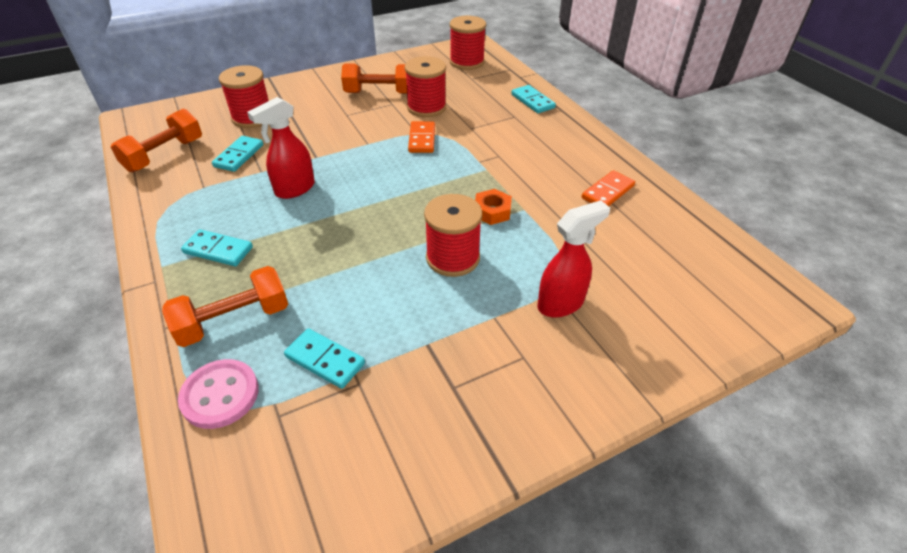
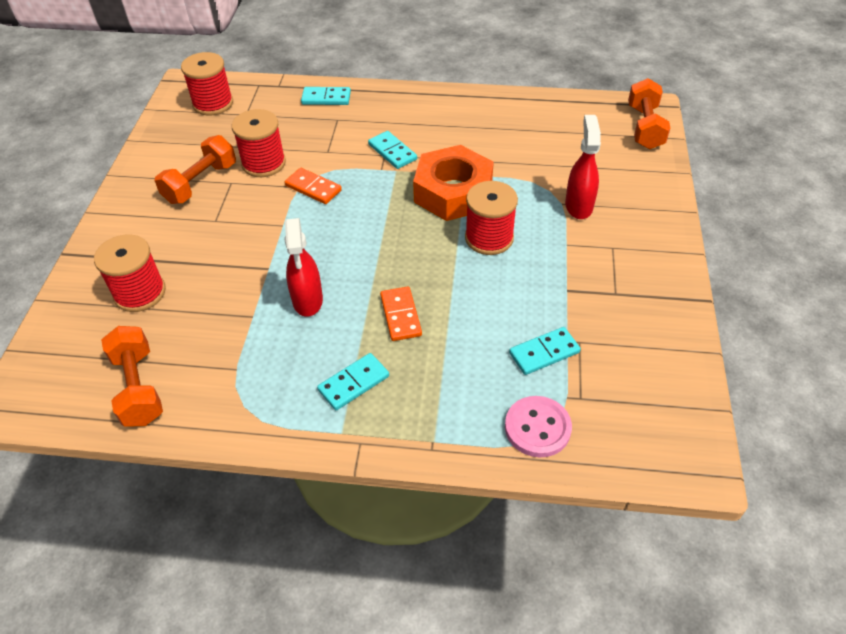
camera: 55 degrees left, 5 degrees up
orange dumbbell [162,266,288,347] -> orange dumbbell moved to [628,78,670,149]
turquoise domino [212,136,263,172] -> turquoise domino moved to [368,131,417,169]
orange nut [475,189,512,225] -> orange nut [413,145,494,221], size x2.18
orange domino [581,170,635,206] -> orange domino moved to [380,286,422,341]

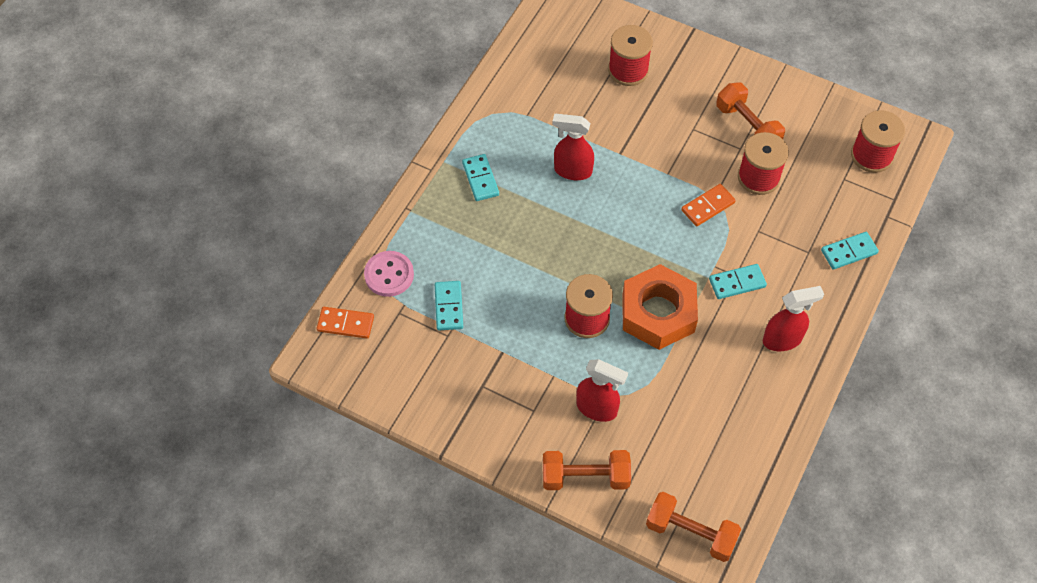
camera: 110 degrees right, 10 degrees up
orange dumbbell [101,326,163,427] -> orange dumbbell moved to [543,450,631,490]
turquoise domino [301,87,351,105] -> turquoise domino turned 45 degrees clockwise [821,232,879,270]
orange domino [380,286,422,341] -> orange domino moved to [317,307,374,339]
none -> red spray bottle [763,286,824,351]

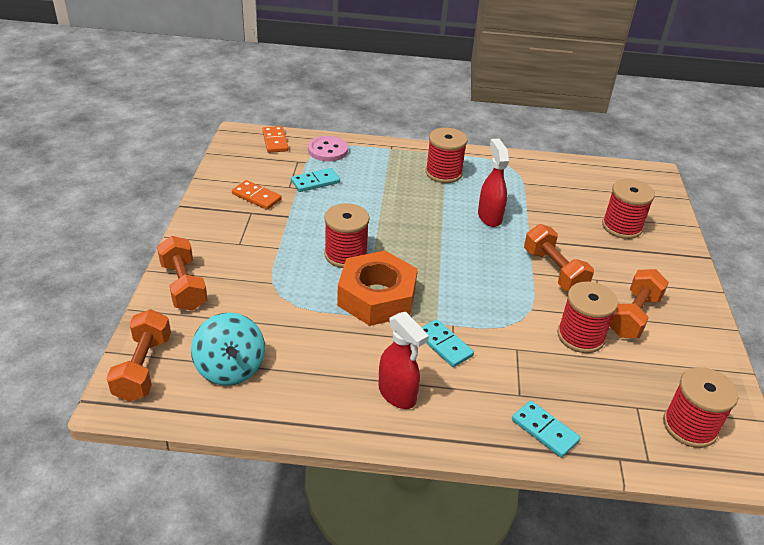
camera: 65 degrees right, 20 degrees down
turquoise domino [462,154,499,201] -> red spool [426,128,467,183]
red spray bottle [576,359,628,422] -> none
orange domino [681,184,736,226] -> orange domino moved to [232,180,282,210]
none -> turquoise spinning top [191,312,265,386]
none -> orange dumbbell [524,224,594,291]

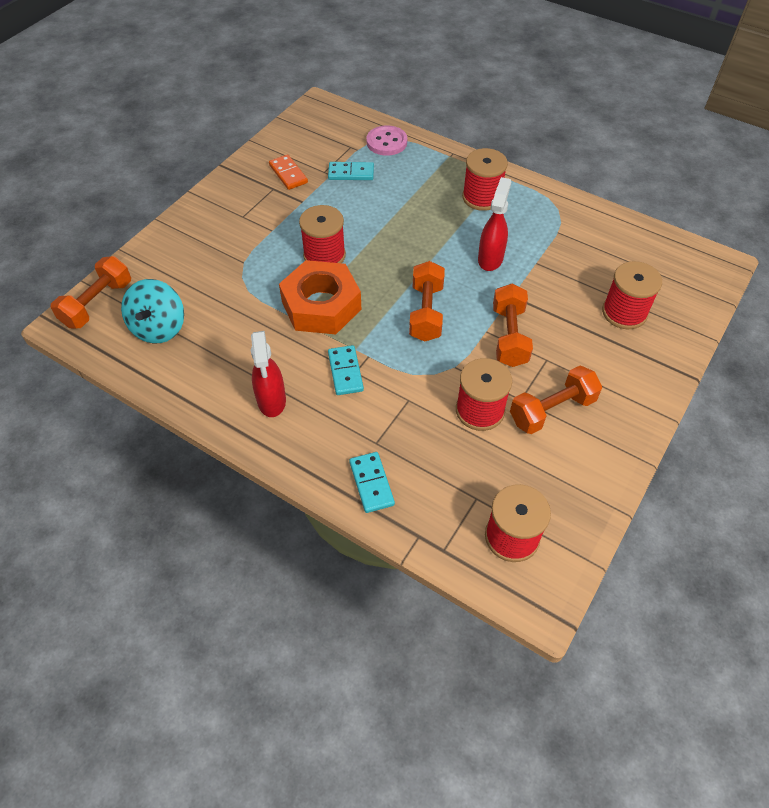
camera: 30 degrees right, 15 degrees up
orange dumbbell [157,236,208,311] -> orange dumbbell moved to [409,261,445,342]
orange domino [262,126,289,153] -> none

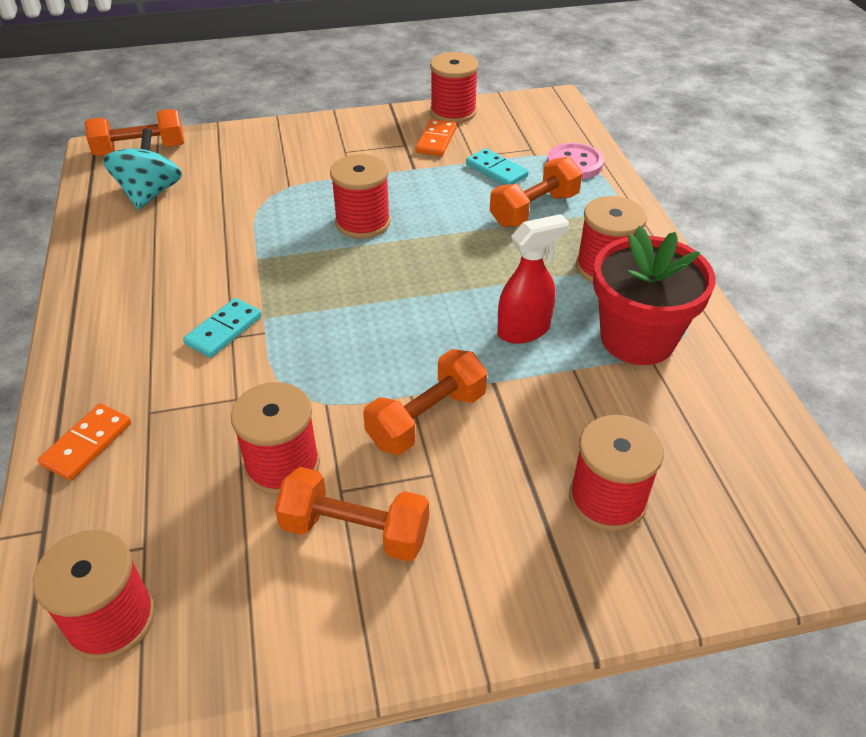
camera: 45 degrees right, 10 degrees down
turquoise spinning top [121,279,184,343] -> turquoise spinning top turned 135 degrees clockwise [103,129,182,210]
red spray bottle [251,331,286,417] -> none
orange nut [279,260,361,334] -> none
turquoise domino [349,452,395,513] -> orange domino [38,404,131,481]
orange dumbbell [409,261,445,342] -> orange dumbbell moved to [490,157,582,227]
none -> red spool [430,52,479,123]
none -> red flower pot [593,226,715,365]

